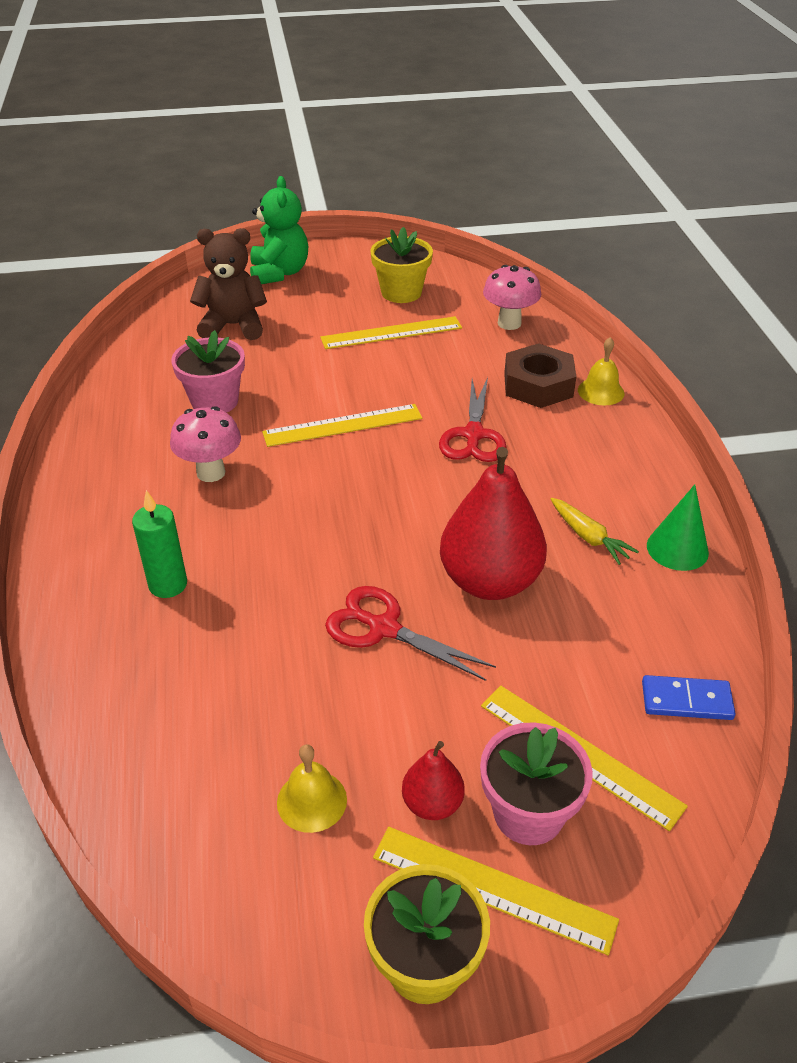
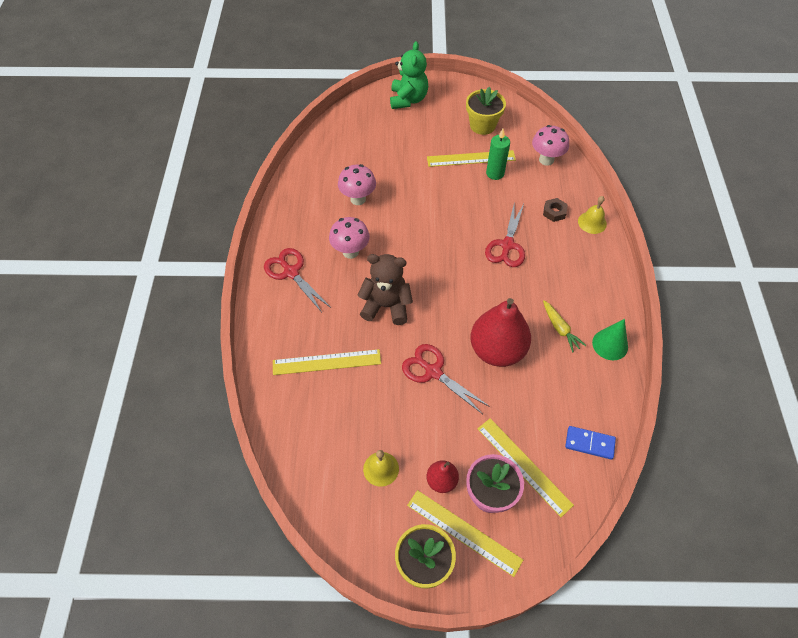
camera: 10 degrees right, 15 degrees up
green candle [132,490,187,598] -> green candle moved to [486,129,510,180]
pink flower pot [171,330,245,413] -> pink mushroom [338,164,376,205]
brown teddy bear [190,228,267,340] -> brown teddy bear moved to [357,254,413,325]
yellow ruler [262,404,422,447] -> yellow ruler moved to [273,349,381,375]
brown nut [504,343,576,408] -> brown nut [543,198,568,222], size x0.53
none -> red scissors [264,248,331,311]

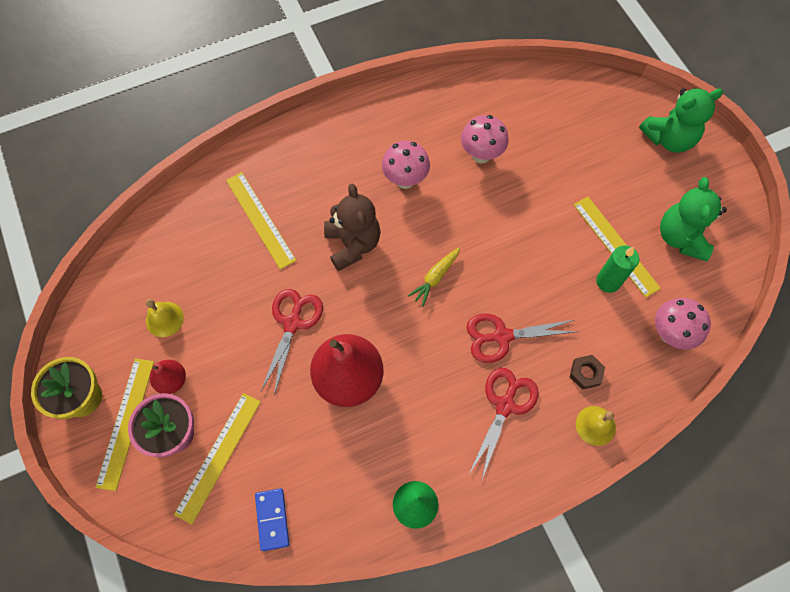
camera: 65 degrees right, 10 degrees up
red scissors [264,248,331,311] -> red scissors moved to [469,368,539,479]
yellow flower pot [466,86,506,135] -> green teddy bear [660,177,727,261]
yellow carrot [543,300,586,352] -> yellow carrot moved to [408,248,460,306]

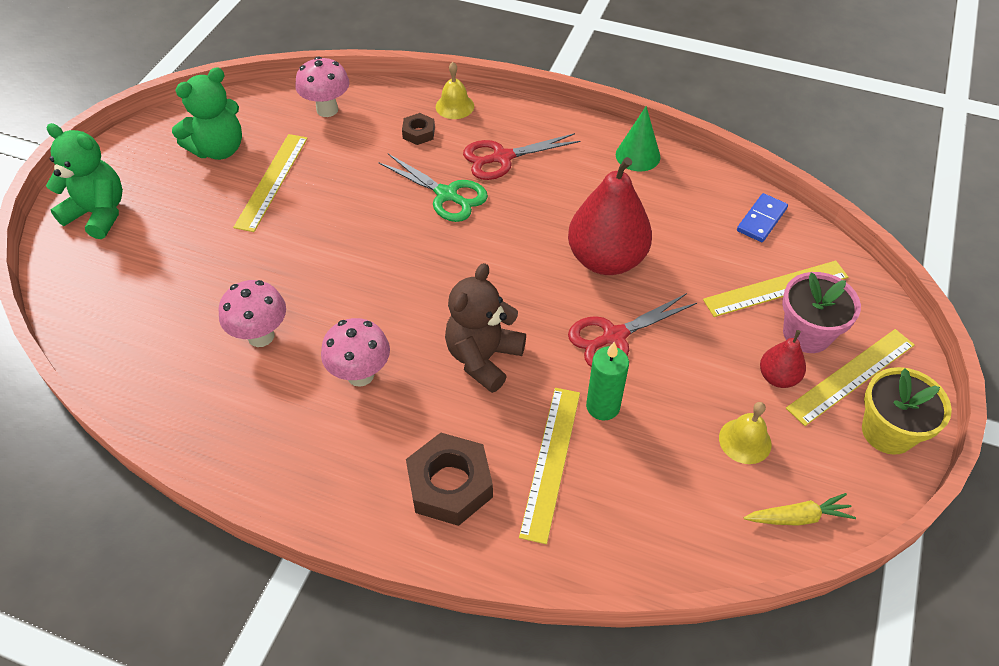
camera: 135 degrees left, 15 degrees down
yellow carrot [408,248,460,306] -> yellow carrot moved to [744,493,856,526]
red scissors [466,314,579,363] -> green scissors [379,154,488,222]
green candle [596,245,639,293] -> green candle moved to [586,342,629,420]
none -> brown nut [406,433,493,526]

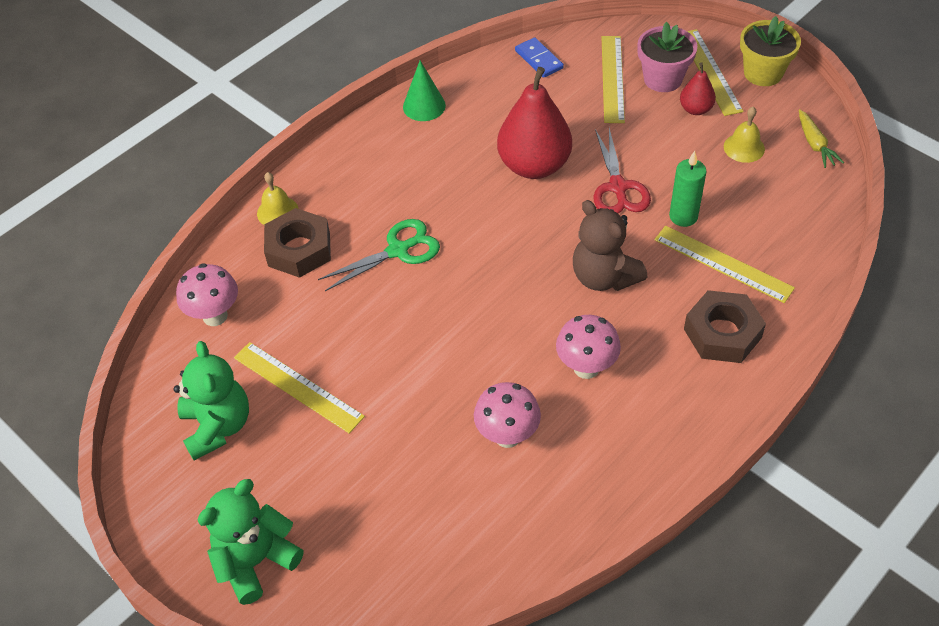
camera: 65 degrees left, 0 degrees up
brown nut [402,113,435,145] -> brown nut [264,208,331,278], size x1.89
red scissors [463,133,581,180] -> none
yellow carrot [744,493,856,526] -> yellow carrot turned 150 degrees clockwise [799,109,844,168]

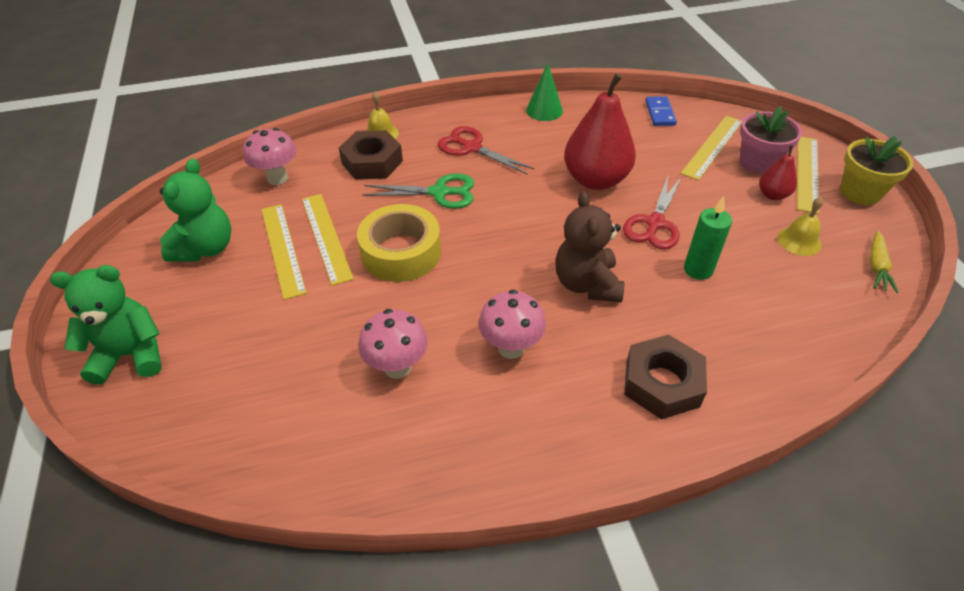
camera: 30 degrees right, 5 degrees down
yellow ruler [654,226,795,303] -> yellow ruler moved to [302,194,354,286]
none -> yellow tape [357,204,441,282]
none -> red scissors [438,126,535,174]

